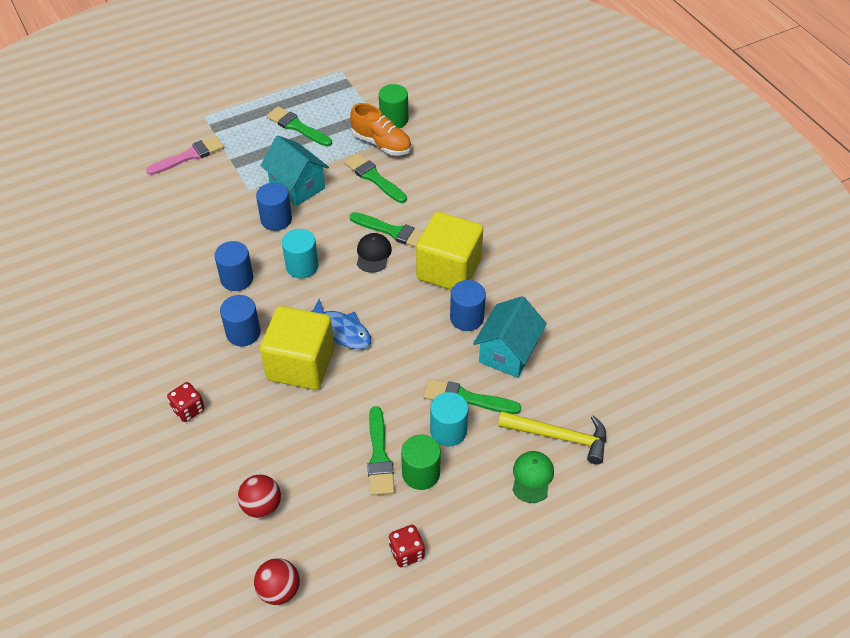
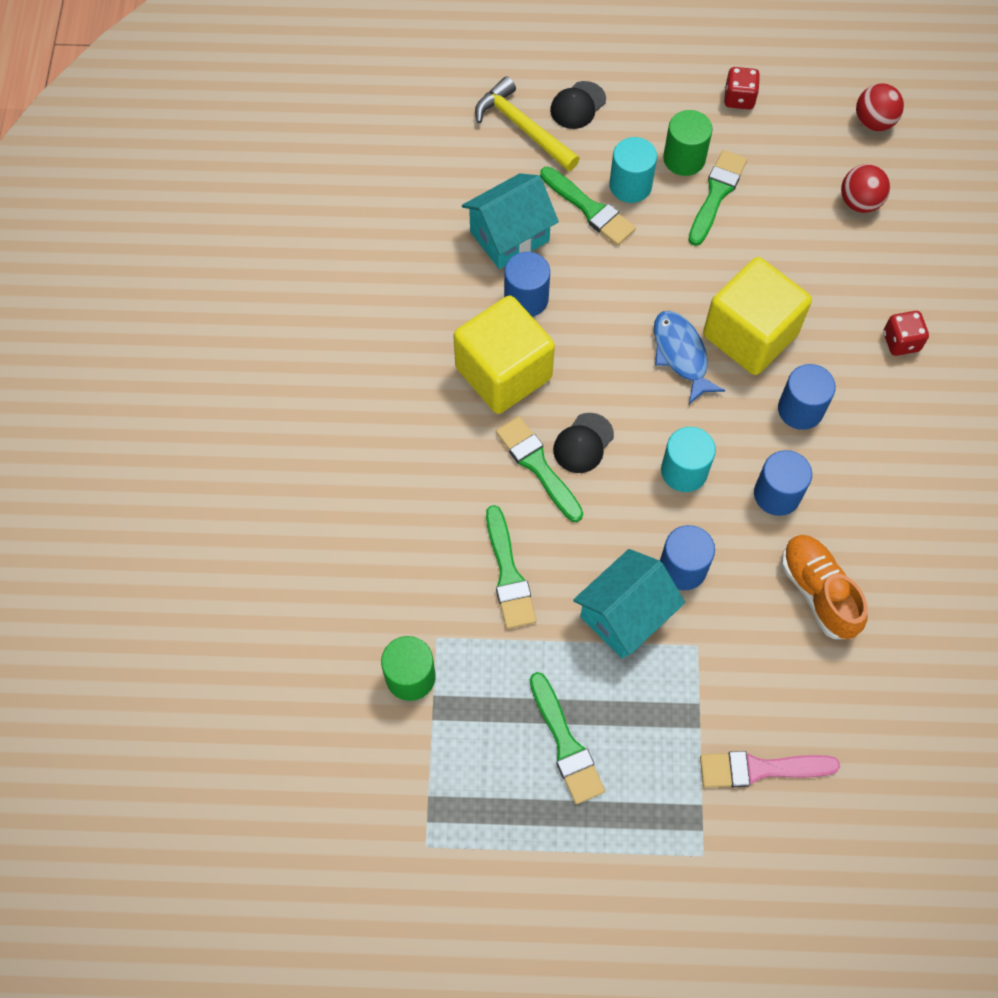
camera: 150 degrees left, 15 degrees up
turquoise house [260,135,329,206] -> turquoise house turned 60 degrees clockwise [573,549,685,659]
orange shoe [350,103,411,156] -> orange shoe moved to [781,535,868,639]
green cap [513,451,554,503] -> black cap [550,81,606,129]

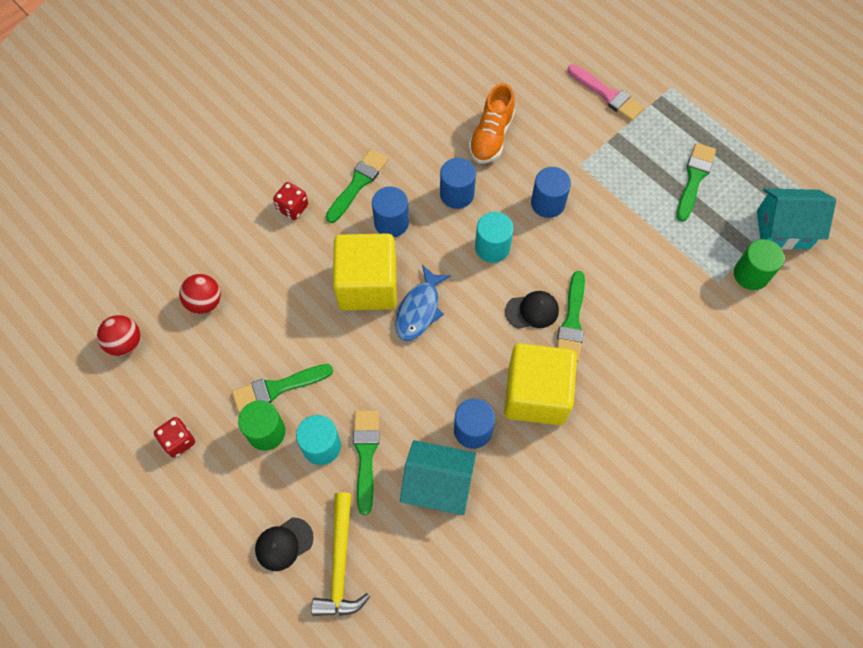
camera: 135 degrees left, 0 degrees up
green brush [486,505,536,629] -> green brush moved to [326,149,388,223]
black cap [550,81,606,129] -> black cap turned 150 degrees clockwise [255,518,314,571]
turquoise house [573,549,685,659] -> turquoise house moved to [757,188,836,250]

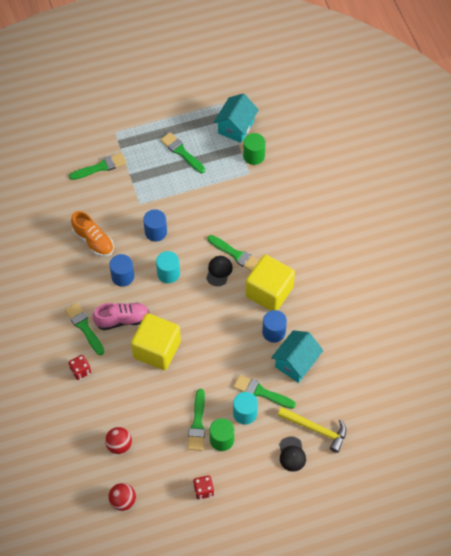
camera: 65 degrees left, 5 degrees down
blue cylinder [372,187,409,237] -> pink shoe [93,303,149,330]
blue fish [395,265,451,341] -> none
pink brush [568,64,644,121] -> green brush [69,153,127,180]

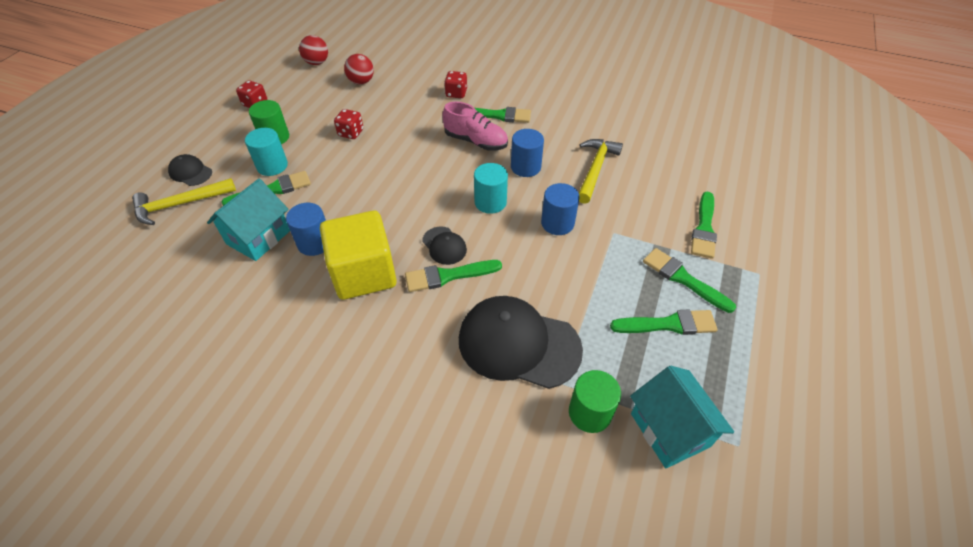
camera: 130 degrees right, 10 degrees down
orange shoe [71,211,114,257] -> yellow hammer [579,139,623,204]
pink shoe [93,303,149,330] -> pink shoe turned 90 degrees counterclockwise [442,101,508,151]
yellow cube [131,313,181,370] -> none
green brush [188,389,205,451] -> green brush moved to [643,248,736,313]
turquoise house [271,330,323,383] -> turquoise house turned 45 degrees clockwise [207,179,290,261]
none -> red dice [334,109,363,139]
none -> black cap [459,296,583,389]

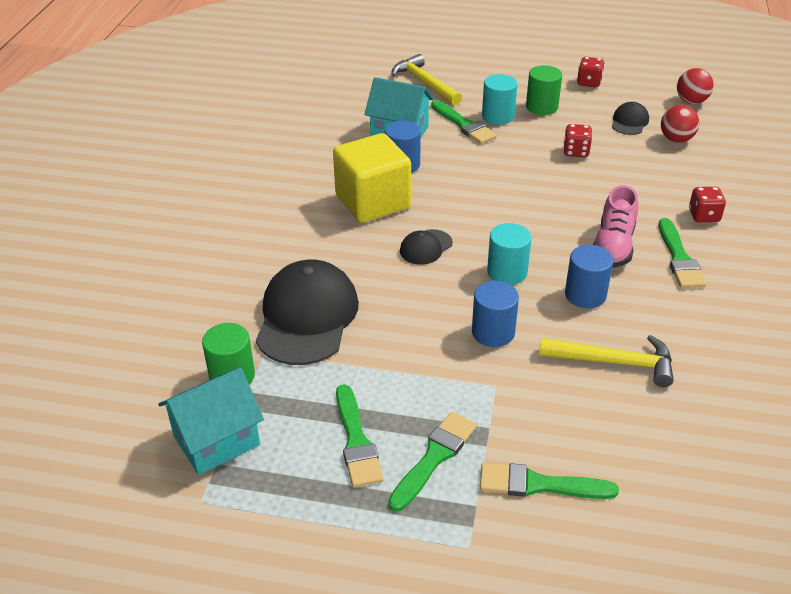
camera: 80 degrees right, 10 degrees down
black cap [168,154,212,186] -> black cap moved to [612,102,649,135]
green brush [405,260,502,292] -> none

